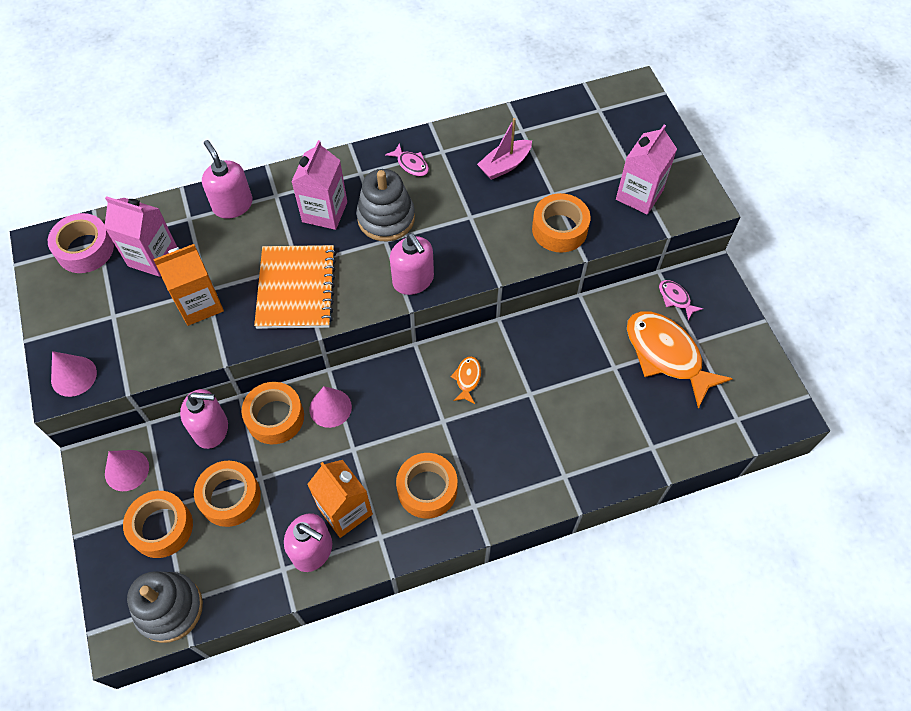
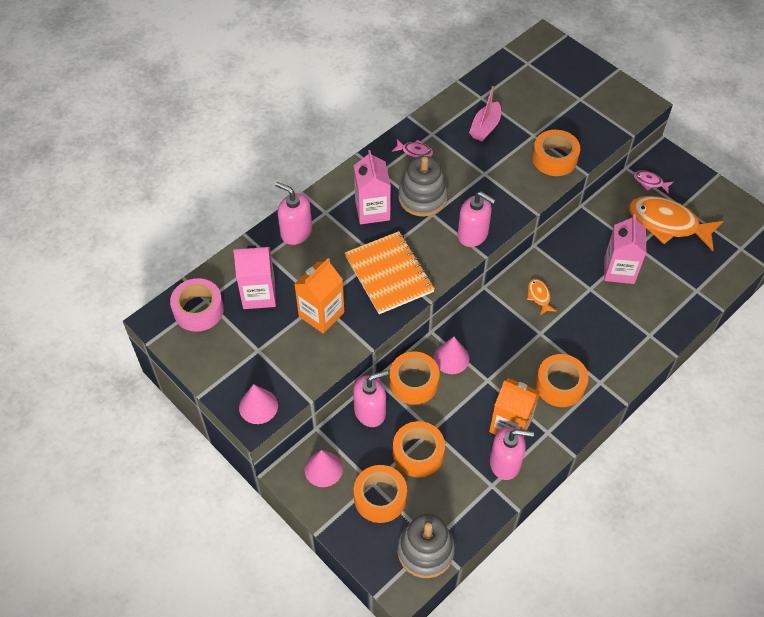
camera: 25 degrees left, 5 degrees down
pink carton [616,124,677,215] -> pink carton moved to [604,214,646,284]

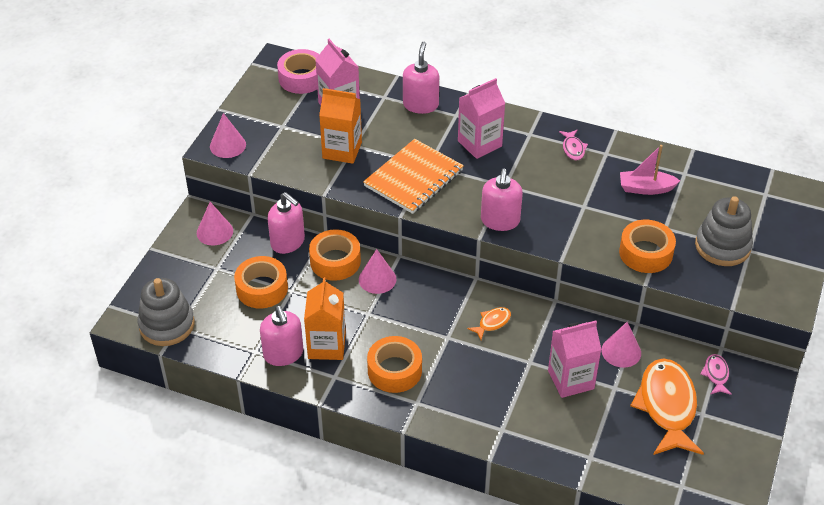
camera: 65 degrees right, 10 degrees down
orange tape [354,465,407,523] -> none
grey stacking toy [398,156,448,217] -> grey stacking toy moved to [695,196,753,266]
none -> pink cone [601,322,641,368]

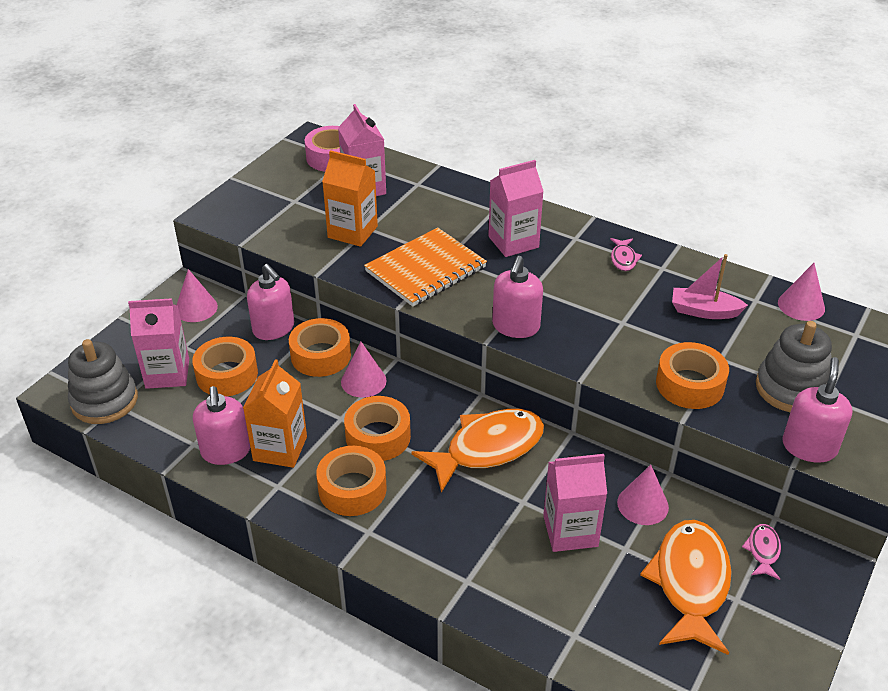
camera: 10 degrees right, 5 degrees down
pink cone [210,113,246,158] -> pink cone moved to [778,263,825,321]
pink soap dispenser [403,42,439,114] -> pink soap dispenser moved to [783,357,852,463]
orange fish [467,307,511,340] -> orange fish [411,409,544,493], size x2.27
none -> pink carton [128,298,189,389]
none -> orange tape [344,396,411,461]

